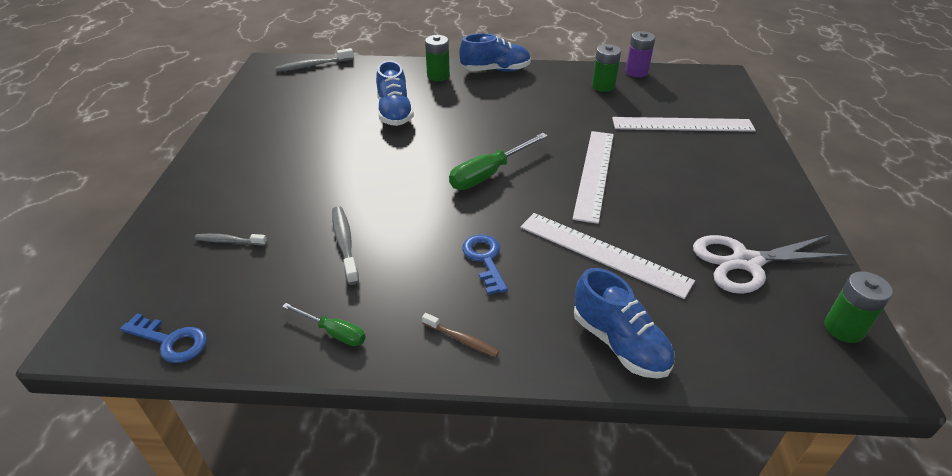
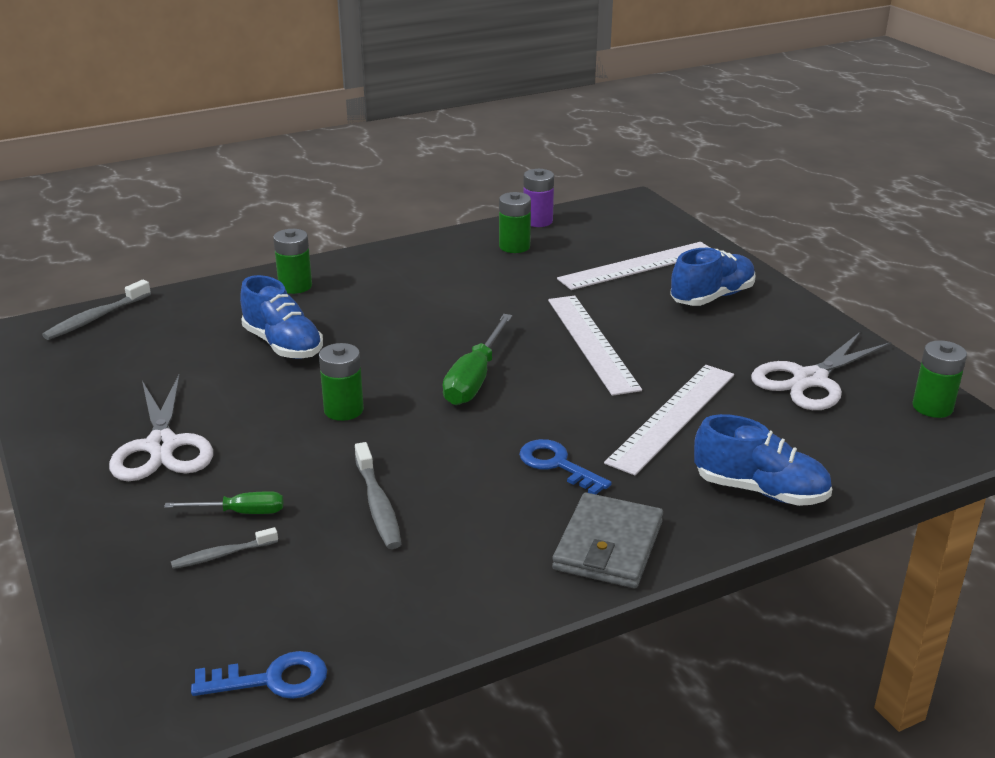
camera: 30 degrees left, 10 degrees down
green screwdriver [282,303,366,346] -> green screwdriver moved to [164,491,283,514]
grey toothbrush [332,206,359,285] -> grey toothbrush turned 150 degrees counterclockwise [355,442,401,549]
brown toothbrush [422,313,499,357] -> grey wallet [552,493,663,588]
blue shoe [459,33,531,72] -> blue shoe moved to [670,248,756,306]
white ruler [520,213,695,299] -> white ruler turned 60 degrees counterclockwise [604,365,734,476]
none -> white scissors [109,374,213,481]
none -> green battery [319,343,364,421]

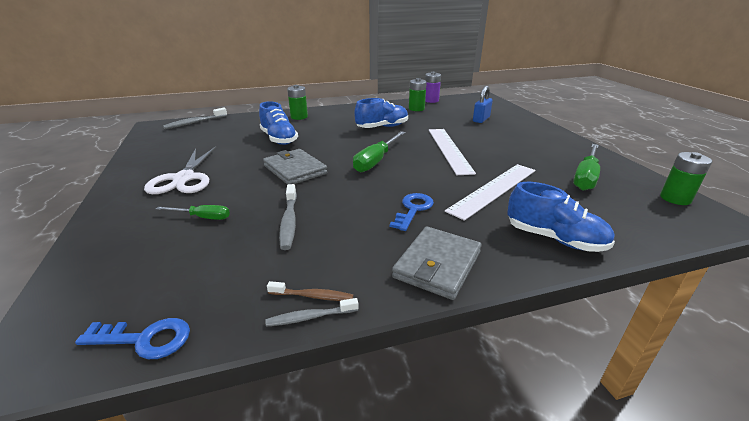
camera: 10 degrees right, 0 degrees up
grey toothbrush [171,527,278,569] -> grey toothbrush moved to [265,298,359,327]
green battery [319,343,364,421] -> grey wallet [263,149,327,185]
blue key [519,439,612,494] -> blue key turned 60 degrees clockwise [390,193,434,231]
white ruler [557,242,710,290] -> blue padlock [473,86,493,123]
blue shoe [670,248,756,306] -> blue shoe moved to [354,98,408,128]
white scissors [751,331,891,410] -> green screwdriver [573,144,600,191]
none -> brown toothbrush [267,281,353,301]

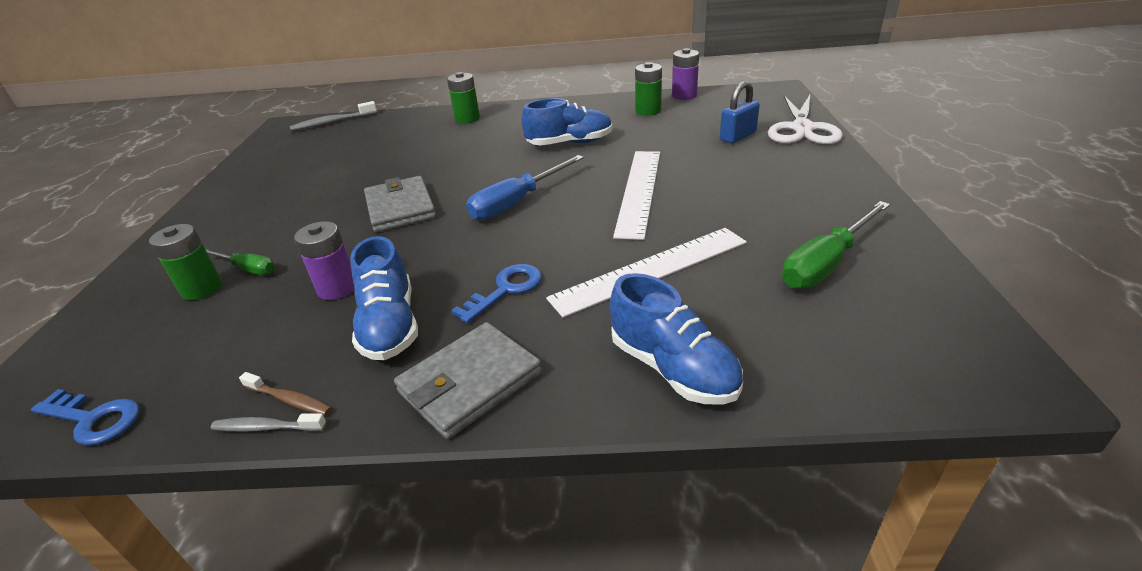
camera: 20 degrees right, 5 degrees up
white scissors [144,147,216,194] -> white scissors moved to [768,95,843,144]
blue shoe [259,101,298,145] -> blue shoe moved to [350,236,418,360]
grey toothbrush [279,184,297,250] -> purple battery [294,221,355,300]
green screwdriver [353,131,406,172] -> blue screwdriver [466,155,584,220]
green battery [660,152,712,205] -> green battery moved to [149,224,222,300]

